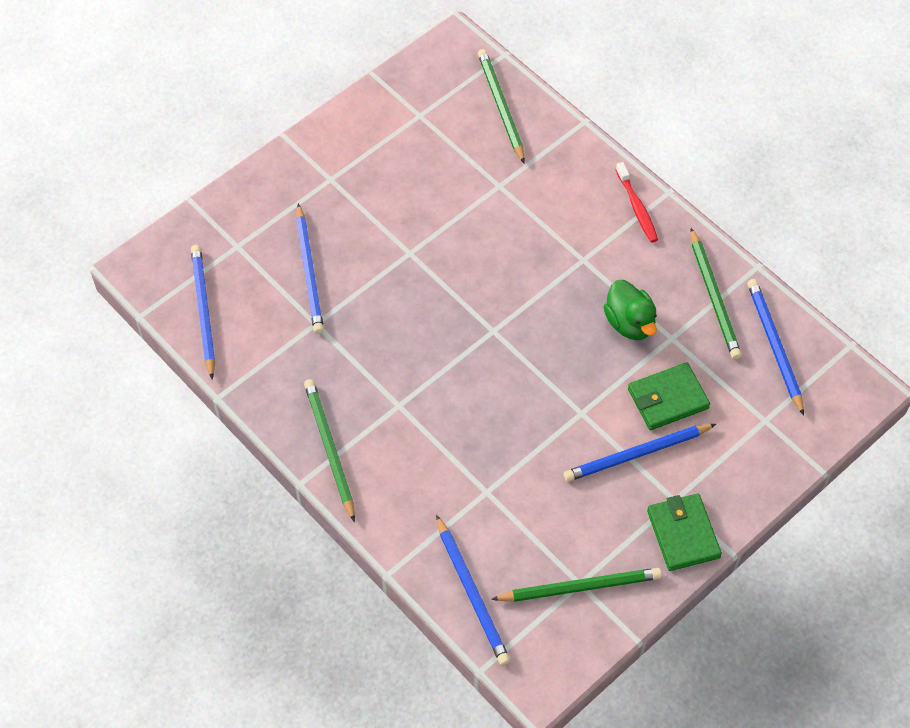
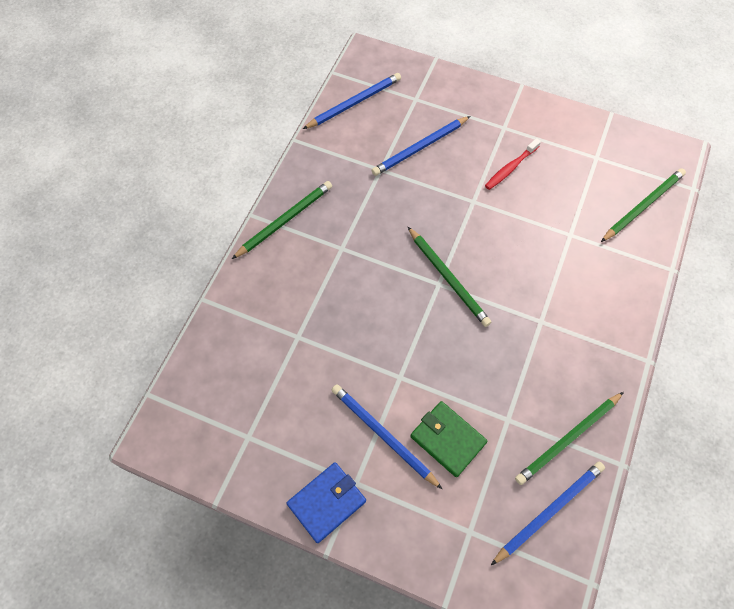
camera: 65 degrees right, 5 degrees up
blue pencil [436,515,510,665] -> none
green pencil [491,568,662,602] -> green pencil moved to [408,227,491,327]
green duck [604,280,657,340] -> none
red toothbrush [616,162,658,242] -> red toothbrush moved to [485,138,541,190]
green wallet [647,494,722,571] -> blue wallet [286,462,366,543]

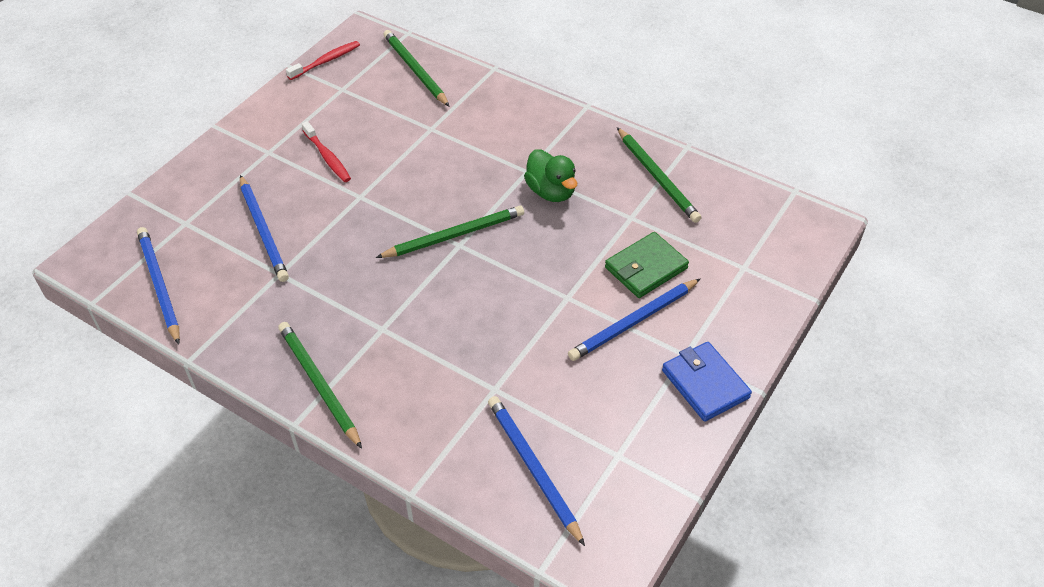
camera: 80 degrees left, 15 degrees down
blue pencil [491,461,605,565] -> blue pencil moved to [488,396,585,546]
none -> red toothbrush [286,41,360,80]
none -> green duck [524,149,577,202]

